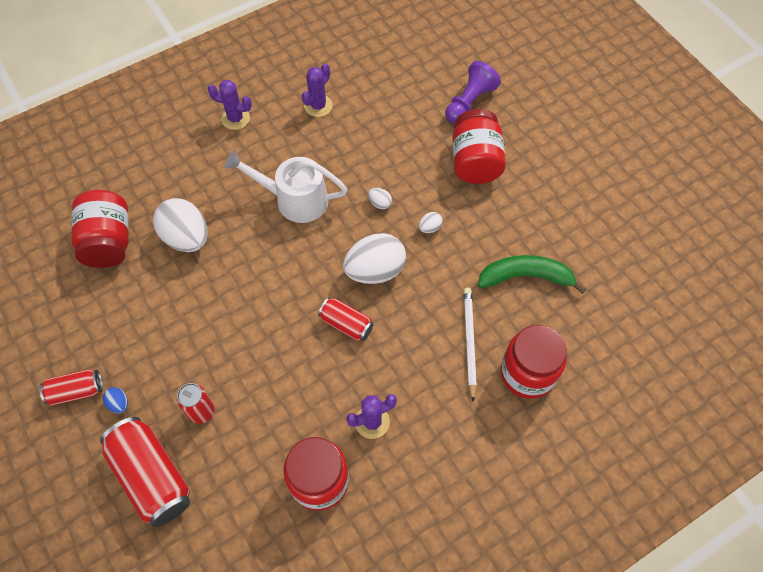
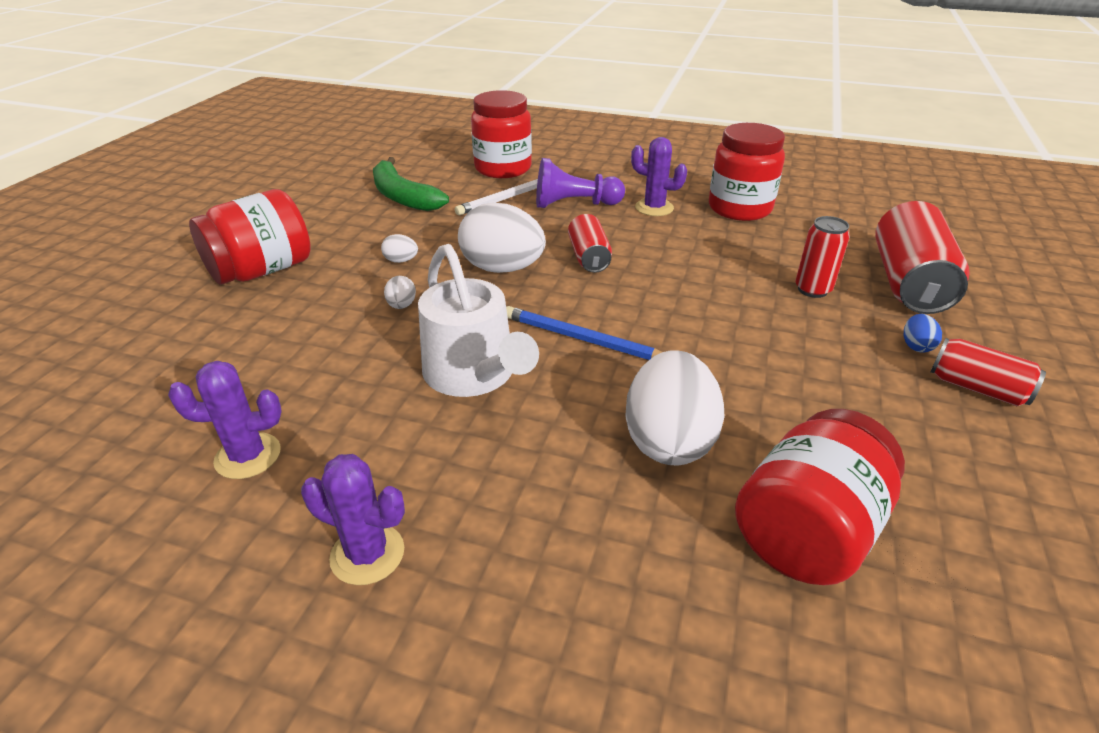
camera: 130 degrees left, 25 degrees down
purple cactus [208,80,252,130] -> purple cactus turned 45 degrees counterclockwise [301,454,405,585]
purple pawn [445,61,501,124] -> purple pawn moved to [536,158,625,208]
none -> blue pencil [506,306,662,360]

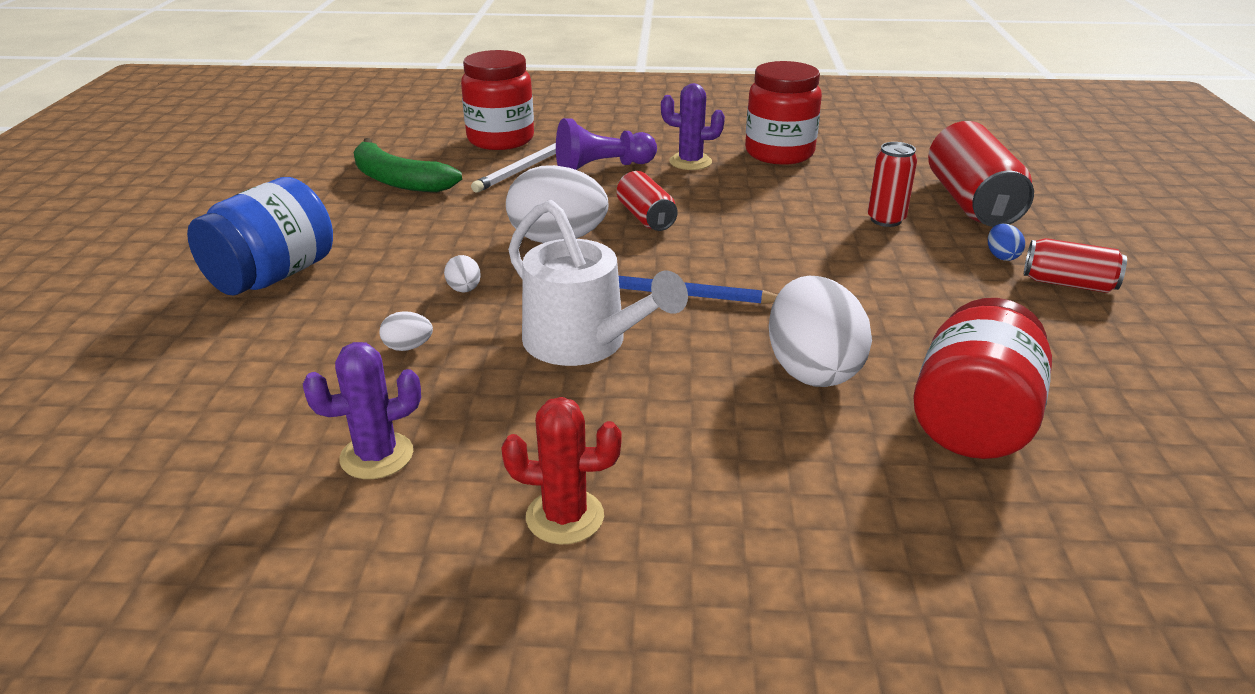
camera: 15 degrees left, 5 degrees down
red jar [189,189,311,285] -> blue jar [187,177,333,295]
purple cactus [301,454,405,585] -> red cactus [501,397,622,545]
white egg [381,234,418,263] -> white egg moved to [379,311,433,351]

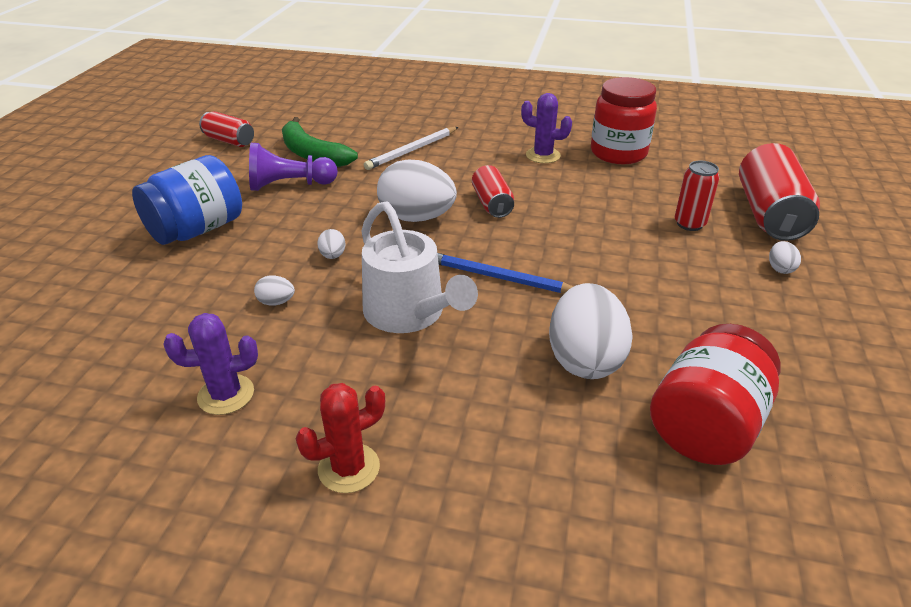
camera: 10 degrees right, 5 degrees up
red jar [461,50,534,150] -> none
red cactus [501,397,622,545] -> red cactus turned 45 degrees counterclockwise [296,383,385,493]
purple pawn [556,118,657,170] -> purple pawn moved to [249,143,338,191]
blue egg [988,224,1025,261] -> white egg [769,241,801,274]
red can [1024,238,1127,293] -> red can moved to [199,111,254,147]

